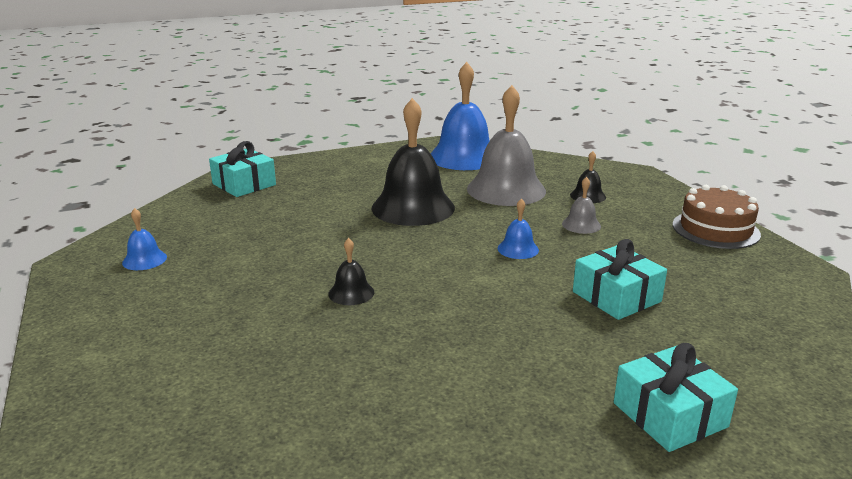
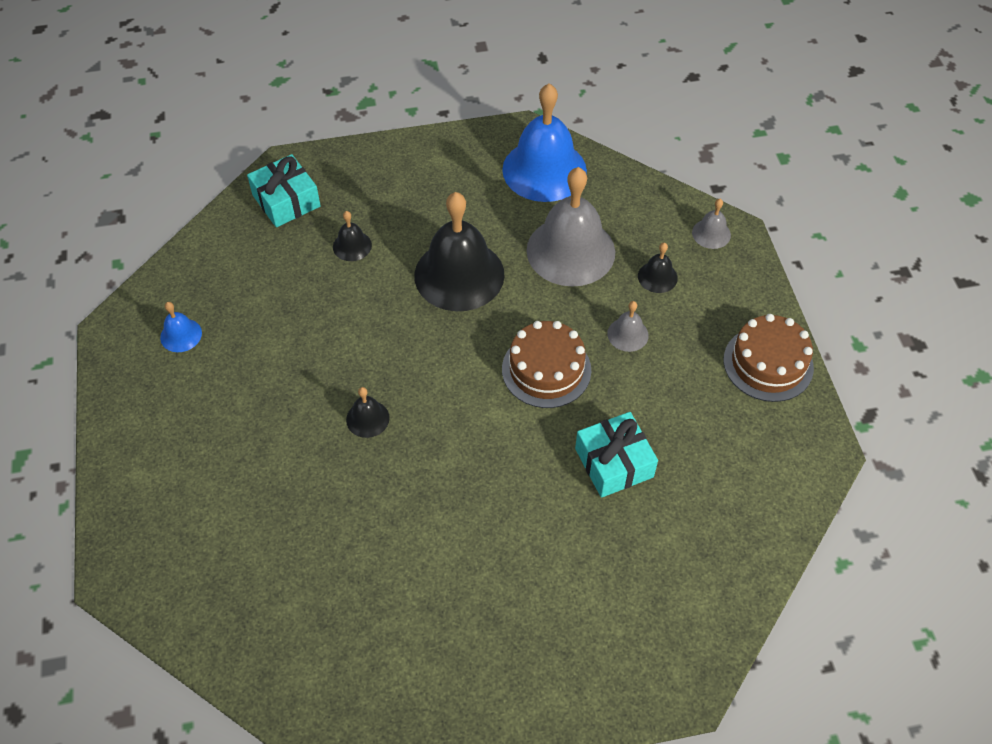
camera: 10 degrees right, 30 degrees up
blue bell [498,198,539,259] -> brown cake [502,321,591,408]
turquoise gift [614,343,738,452] -> none
none -> black bell [333,211,372,261]
none -> grey bell [692,199,731,249]

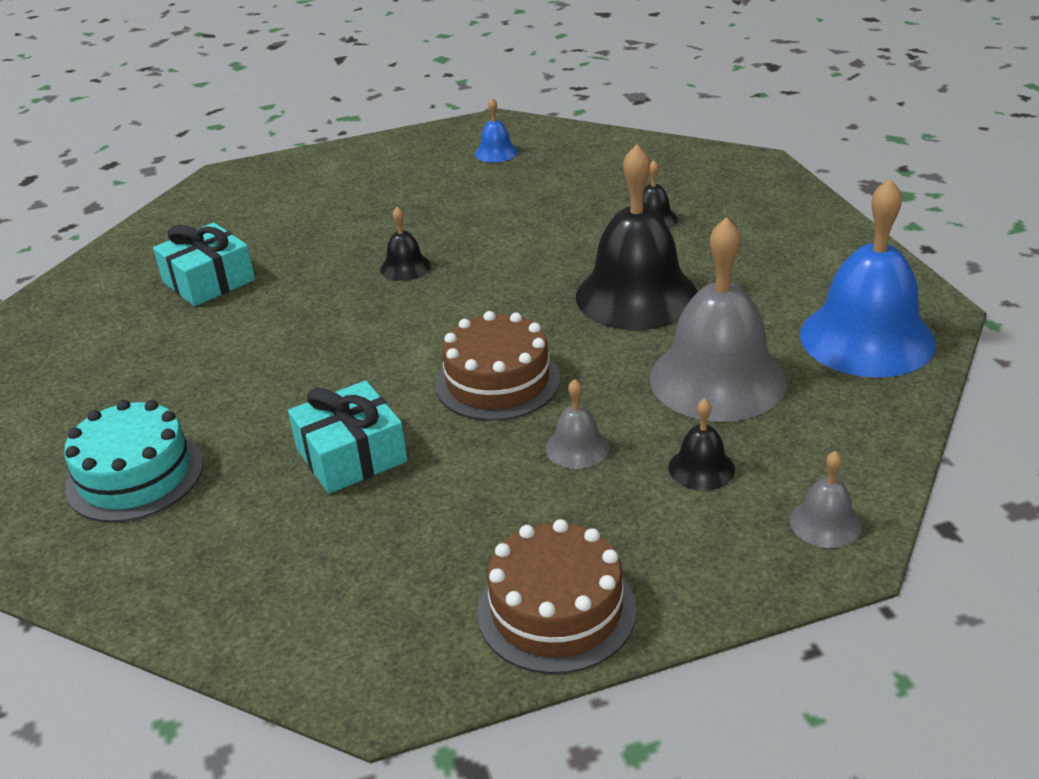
camera: 85 degrees right, 20 degrees down
turquoise gift [247,154,321,227] -> turquoise gift moved to [153,222,255,306]
none -> turquoise cake [64,400,203,522]

